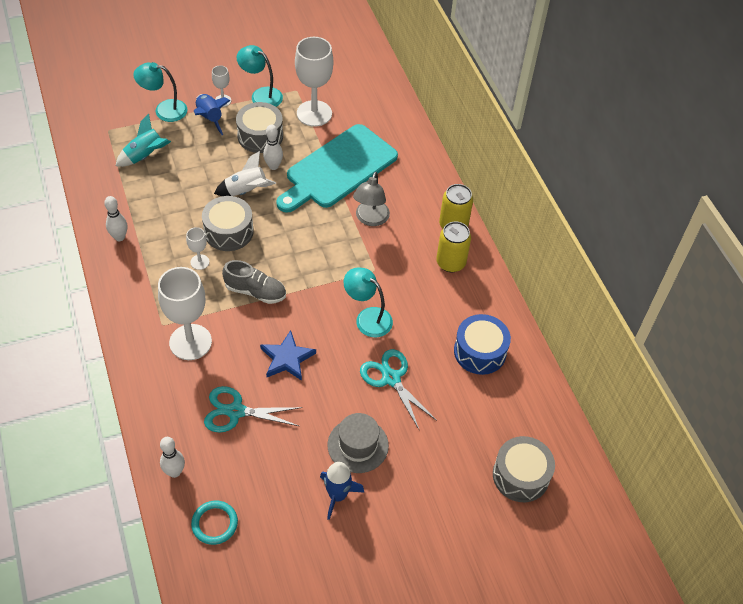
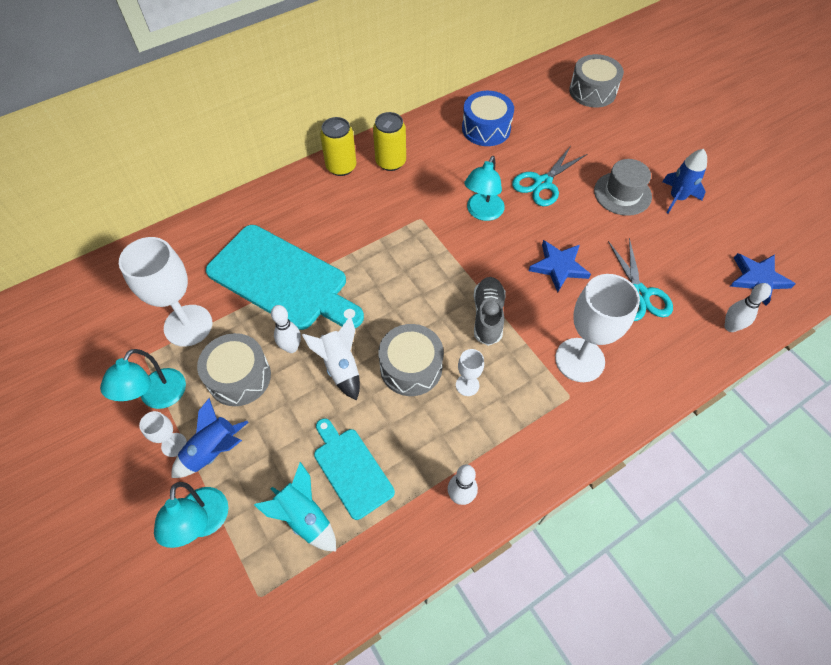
camera: 100 degrees left, 5 degrees up
turquoise ring [191,501,238,545] -> blue star [730,253,795,306]
grey lamp [353,172,390,226] -> none
none -> turquoise cutting board [314,418,395,520]

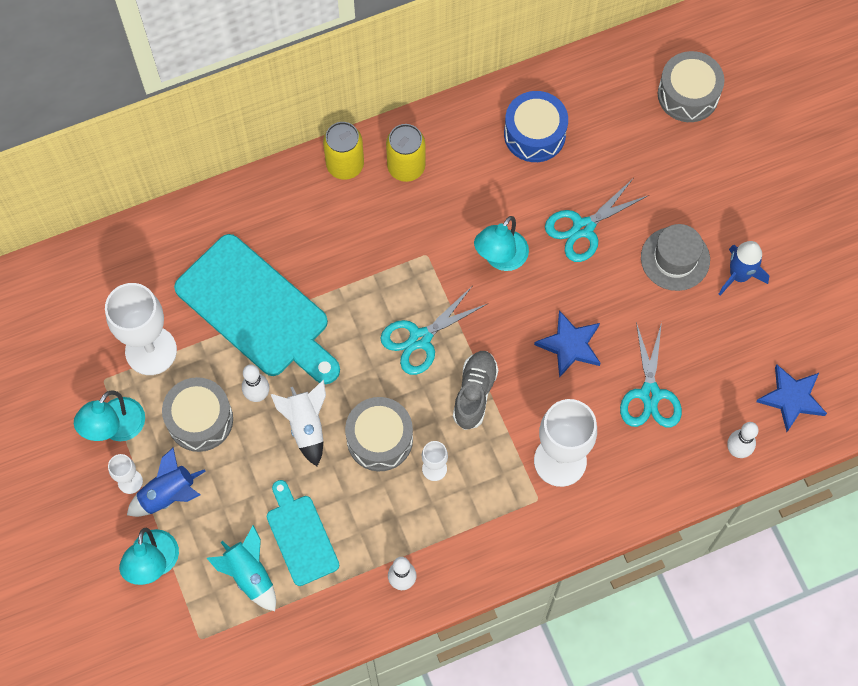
camera: 10 degrees right, 10 degrees up
none -> turquoise scissors [381,286,487,375]

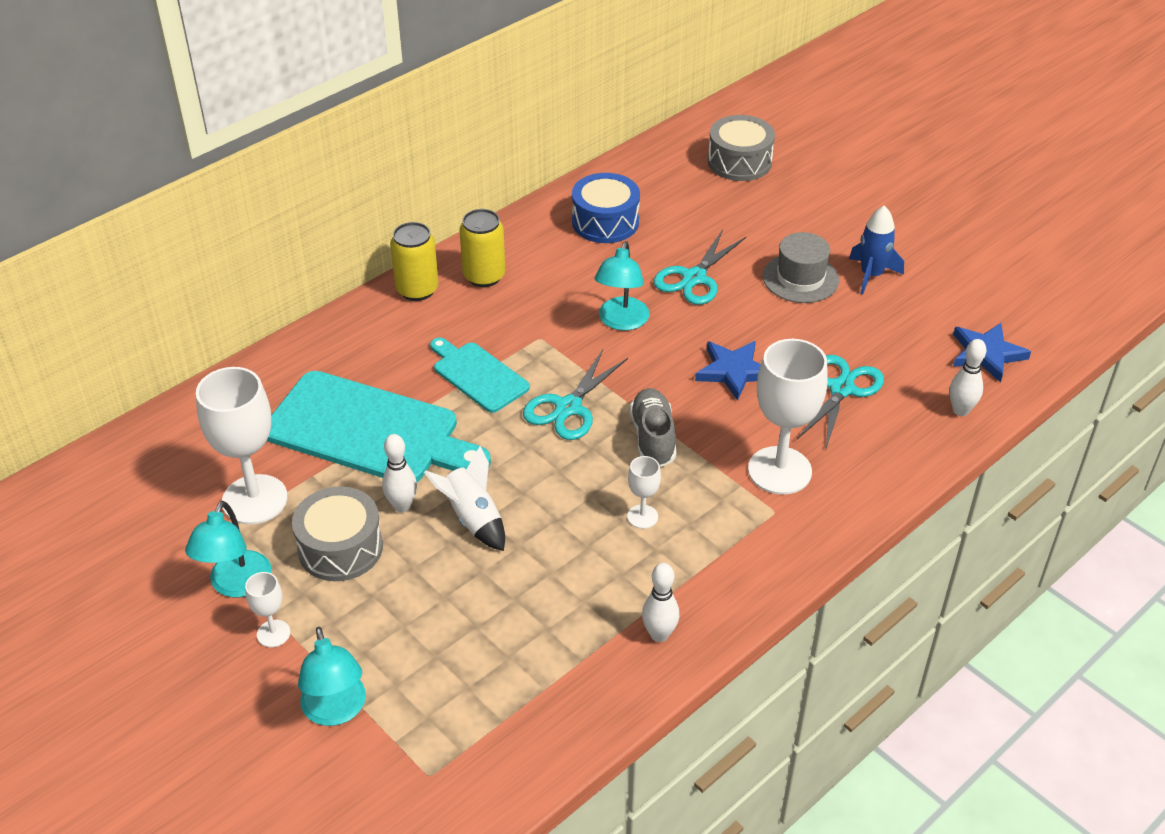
camera: 20 degrees left, 25 degrees down
blue rocket [127,447,206,517] -> none
turquoise rocket [207,525,276,611] -> none
turquoise cutting board [267,480,339,586] -> turquoise cutting board moved to [430,338,530,413]
grey drum [345,397,413,471] -> none
turquoise scissors [620,322,682,427] -> turquoise scissors turned 135 degrees counterclockwise [797,355,884,449]

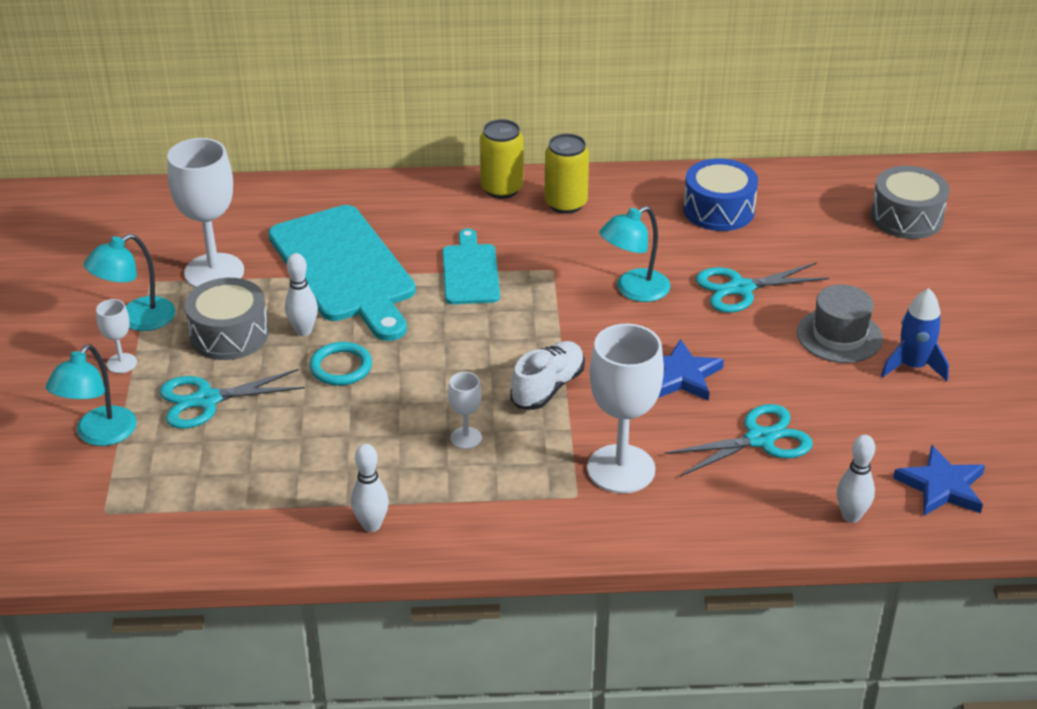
camera: 40 degrees right, 5 degrees down
white rocket [424,446,505,551] -> turquoise ring [310,342,372,386]
turquoise scissors [523,350,628,440] -> turquoise scissors moved to [160,369,305,429]
grey shoe [629,388,676,467] -> white shoe [510,341,585,410]

